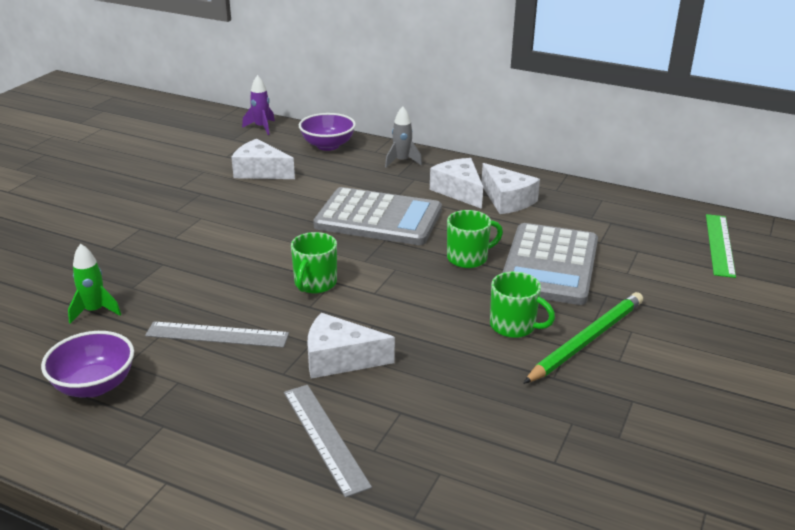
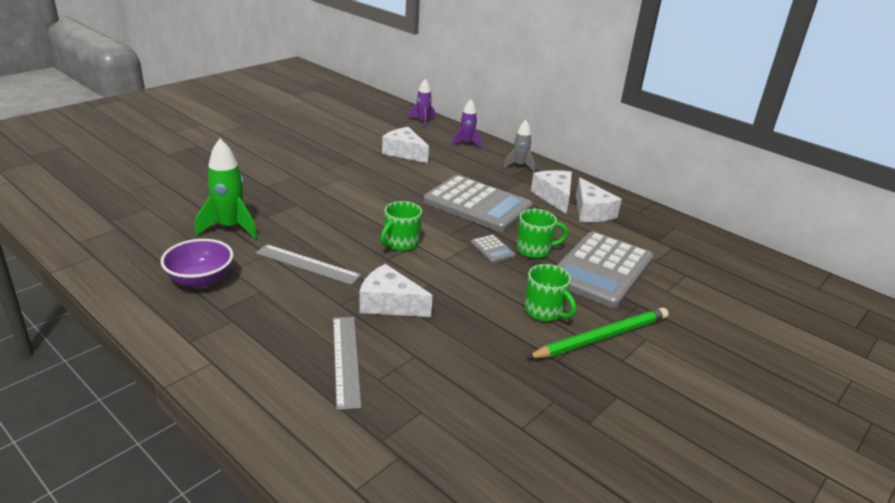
camera: 15 degrees right, 0 degrees up
green rocket [68,244,121,324] -> green rocket [195,139,257,239], size x1.58
purple bowl [299,113,356,151] -> purple rocket [452,99,481,148]
green ruler [706,214,736,278] -> none
none -> grey calculator [471,234,515,263]

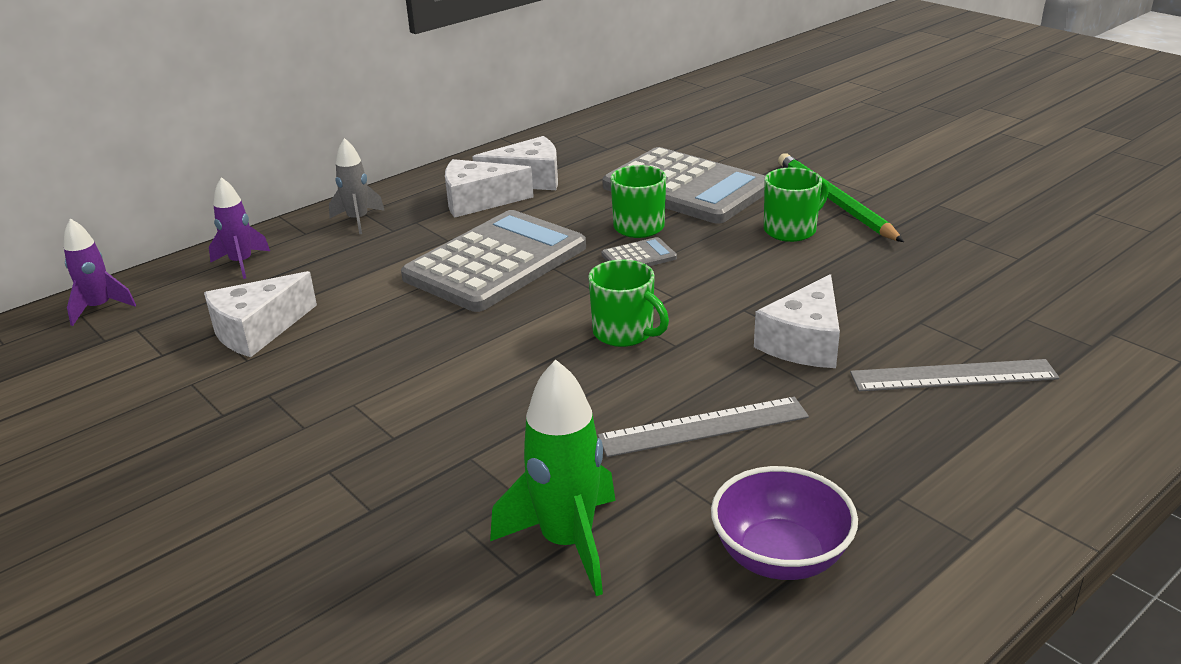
camera: 80 degrees left, 0 degrees up
grey ruler [256,244,361,285] -> grey ruler turned 45 degrees clockwise [597,397,809,457]

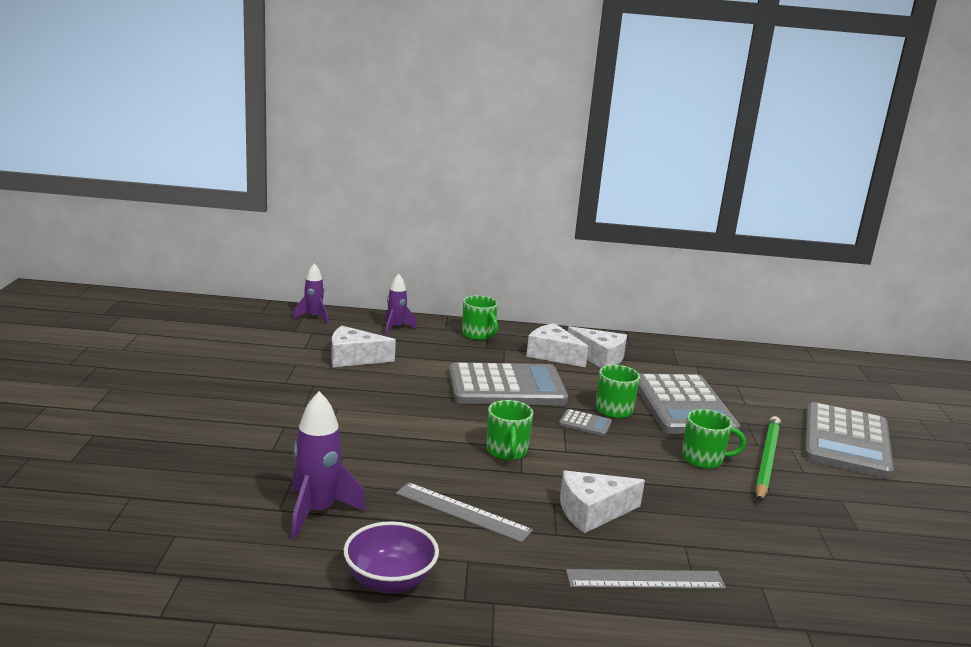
camera: 40 degrees right, 10 degrees down
grey rocket [329,138,385,234] -> green mug [462,295,498,340]
green rocket [490,360,616,596] -> purple rocket [291,391,366,539]
grey ruler [850,359,1059,392] -> grey ruler turned 45 degrees counterclockwise [566,569,726,589]
none -> grey calculator [804,402,894,478]

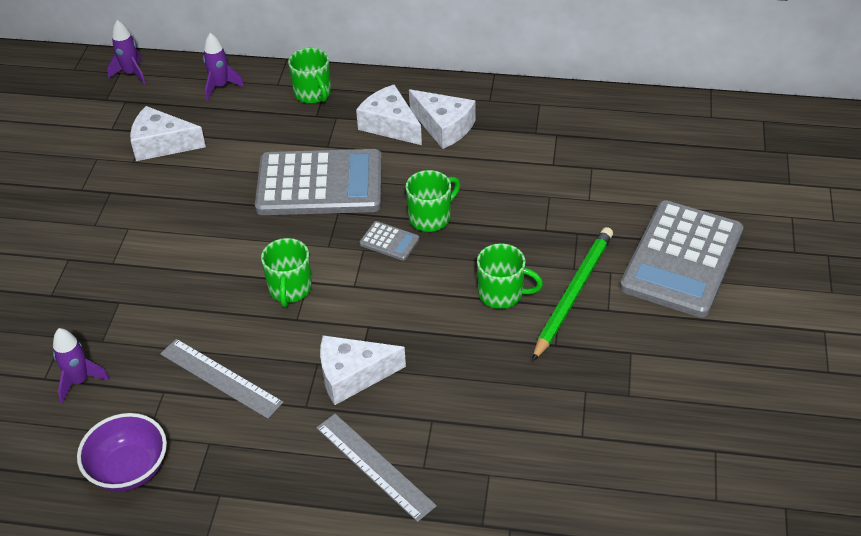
camera: 10 degrees right, 25 degrees up
purple rocket [291,391,366,539] -> purple rocket [53,328,110,404], size x0.63
grey ruler [566,569,726,589] -> grey ruler turned 45 degrees clockwise [316,414,437,522]
grey calculator [638,373,740,434] -> none

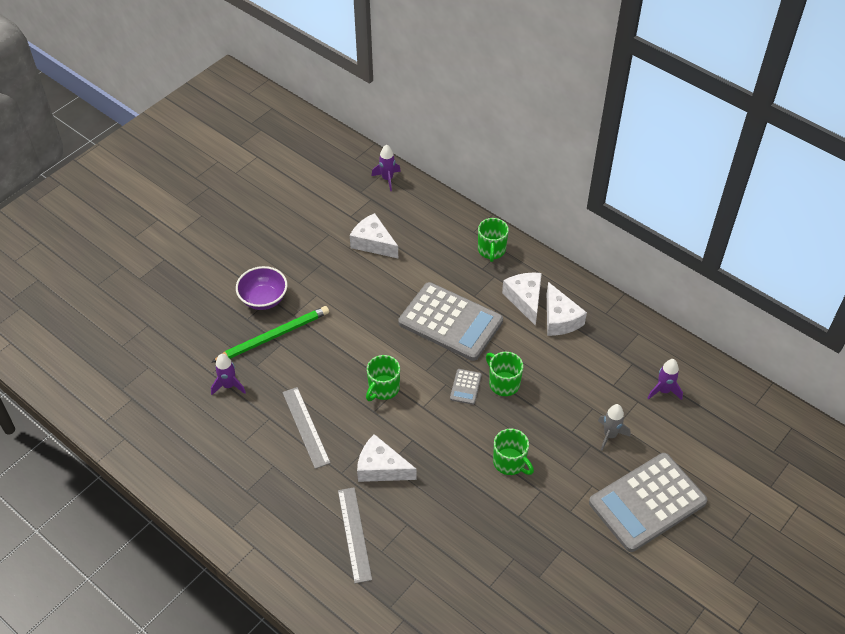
camera: 30 degrees right, 5 degrees up
purple bowl [77,413,167,492] -> purple bowl moved to [236,266,287,310]
purple rocket [203,33,244,100] -> purple rocket moved to [647,359,683,400]
grey calculator [360,221,419,261] -> grey calculator turned 45 degrees clockwise [450,369,482,405]
green mug [406,170,460,232] -> green mug turned 120 degrees counterclockwise [486,352,523,396]
green pencil [532,227,613,361] -> green pencil moved to [211,306,329,363]
none -> grey rocket [598,404,630,451]

